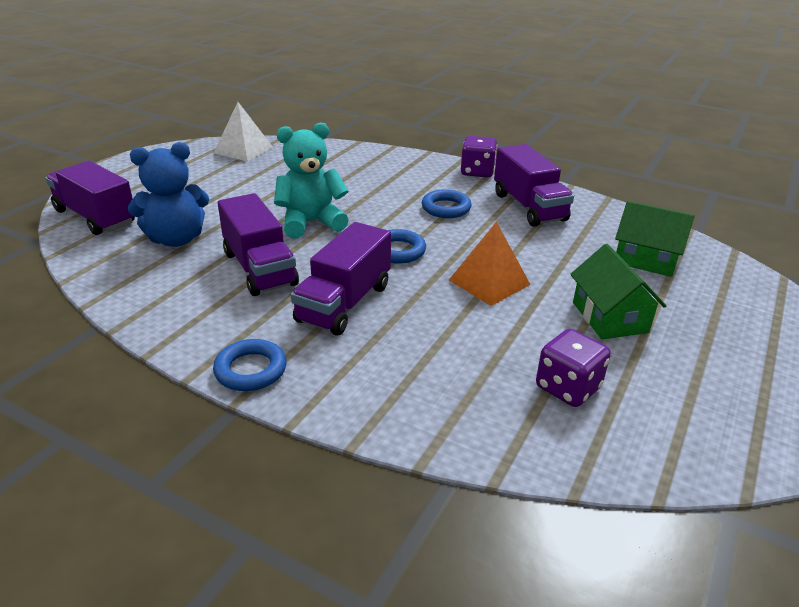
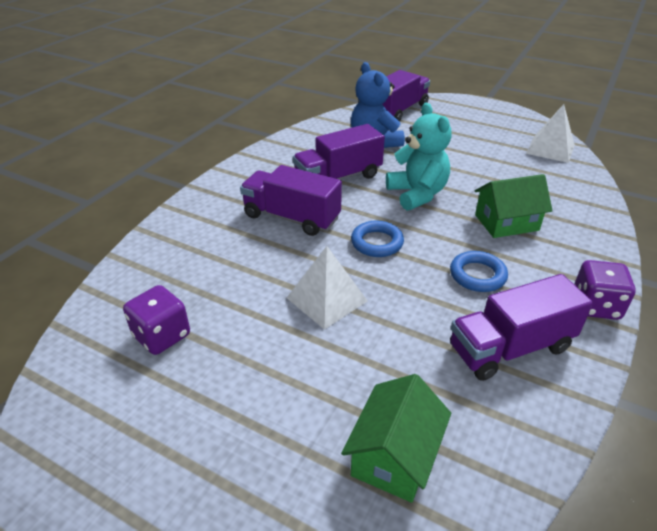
camera: 90 degrees right, 5 degrees up
blue ring [213,339,286,391] -> none
orange pyramid [449,222,531,306] -> white pyramid [287,246,368,330]
green house [570,244,666,339] -> green house moved to [474,174,553,238]

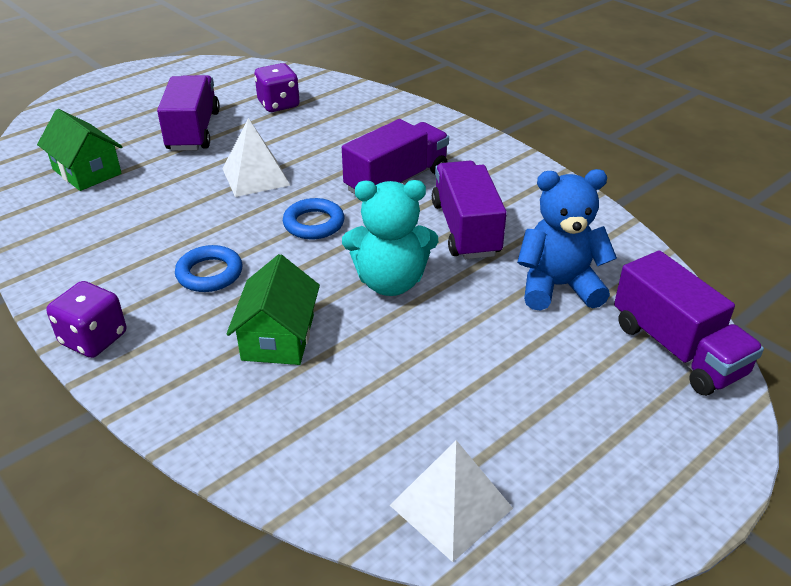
camera: 110 degrees right, 0 degrees up
purple truck [450,274,593,381] -> purple truck moved to [157,75,220,151]

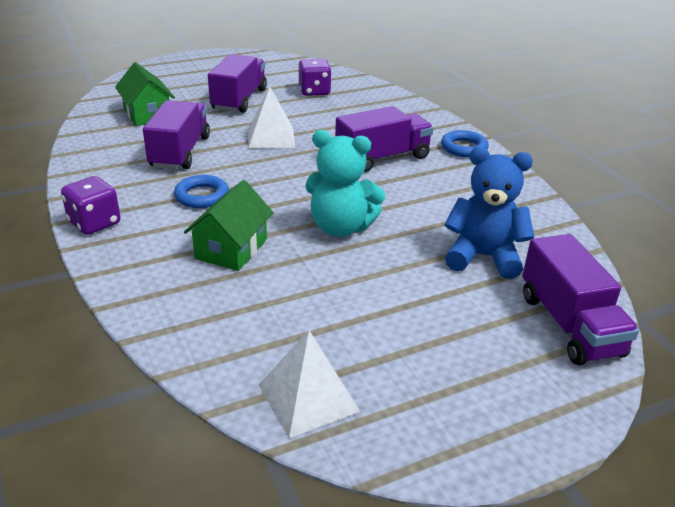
camera: 15 degrees right, 5 degrees down
blue ring [283,198,344,239] -> blue ring moved to [441,130,489,157]
purple truck [432,161,507,259] -> purple truck moved to [143,100,210,170]

